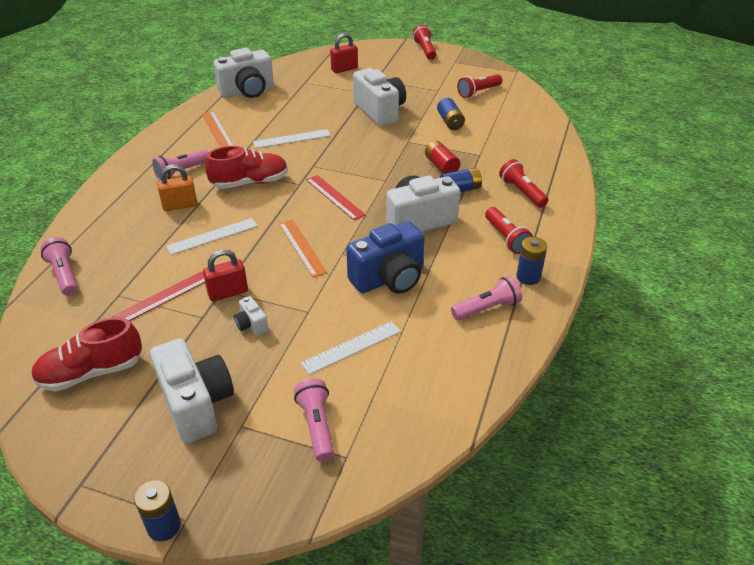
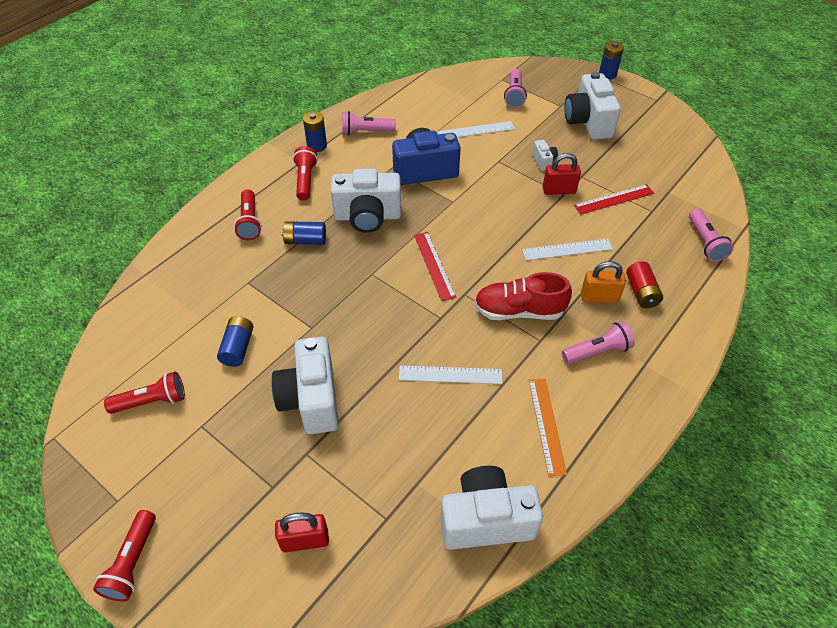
camera: 160 degrees left, 10 degrees up
red shoe [31,317,142,392] -> none
orange ruler [279,220,327,277] -> none
red battery [425,141,460,174] -> red battery moved to [626,261,663,308]

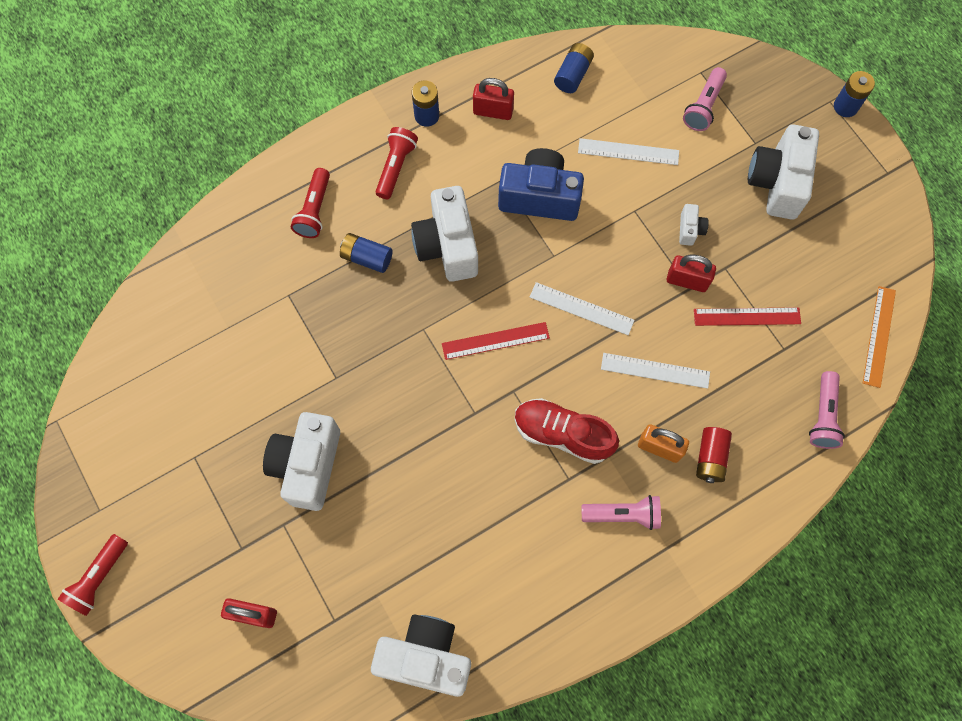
camera: 20 degrees right, 20 degrees up
red flashlight [104,372,185,414] -> none
blue battery [217,316,253,367] -> blue battery moved to [554,43,594,93]
white camera [331,169,401,233] -> white camera turned 60 degrees clockwise [411,186,478,282]
pink flashlight [342,111,396,136] -> red padlock [473,78,514,120]
white ruler [399,365,502,384] -> white ruler moved to [530,282,634,335]
red ruler [414,232,456,301] -> red ruler turned 75 degrees clockwise [442,322,550,360]
orange ruler [529,379,567,476] -> orange ruler moved to [863,286,896,388]

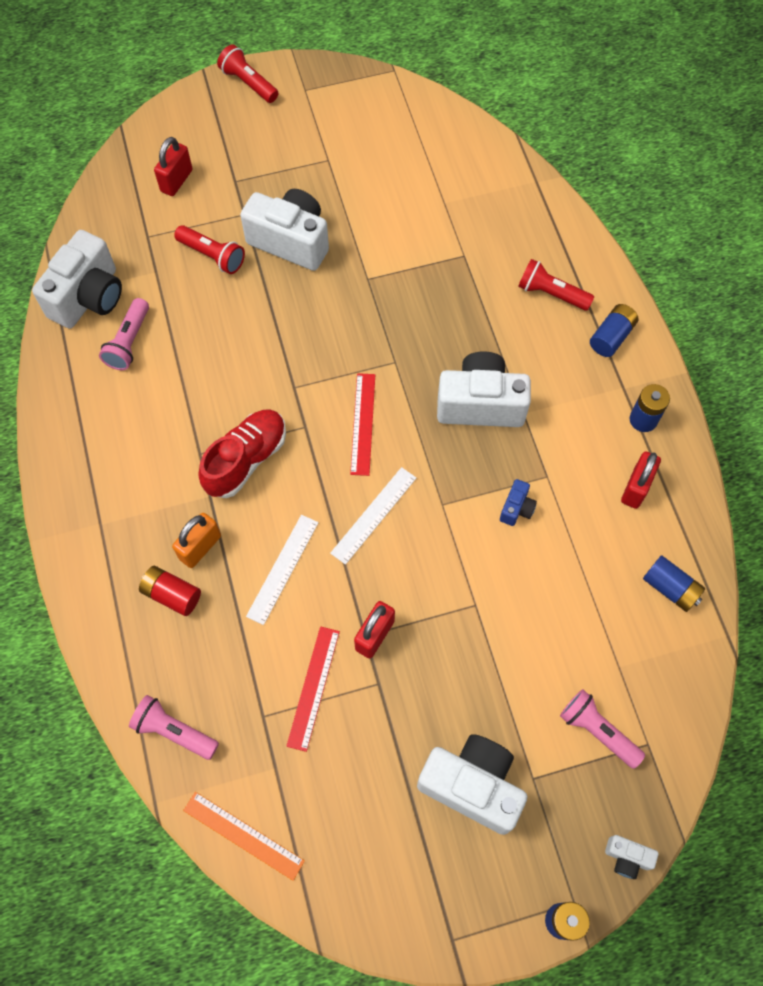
camera: 105 degrees right, 5 degrees down
blue battery [340,233,393,273] -> blue battery moved to [590,304,638,357]
red flashlight [375,127,418,199] -> red flashlight moved to [174,225,245,274]
blue camera [498,148,584,221] -> blue camera [500,479,537,526], size x0.45
white ruler [578,138,679,165] -> none
pink flashlight [581,495,661,530] -> pink flashlight moved to [99,298,149,370]
white camera [679,204,709,246] -> white camera moved to [605,835,658,879]

